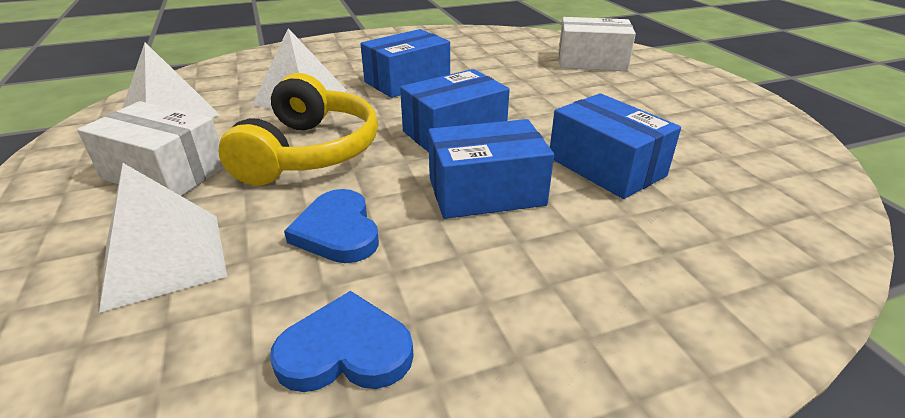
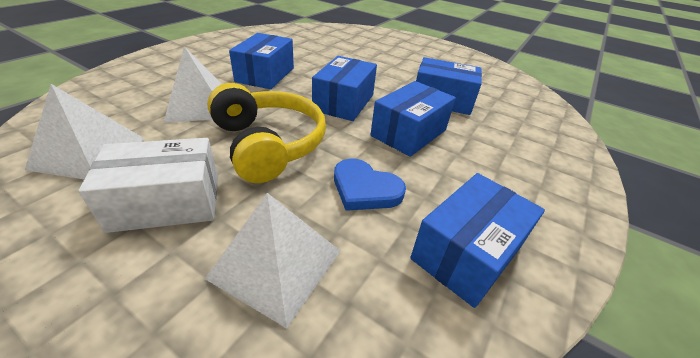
camera: 40 degrees left, 5 degrees up
blue heart [270,291,414,392] -> blue box [410,173,545,308]
white box [558,17,636,71] -> none

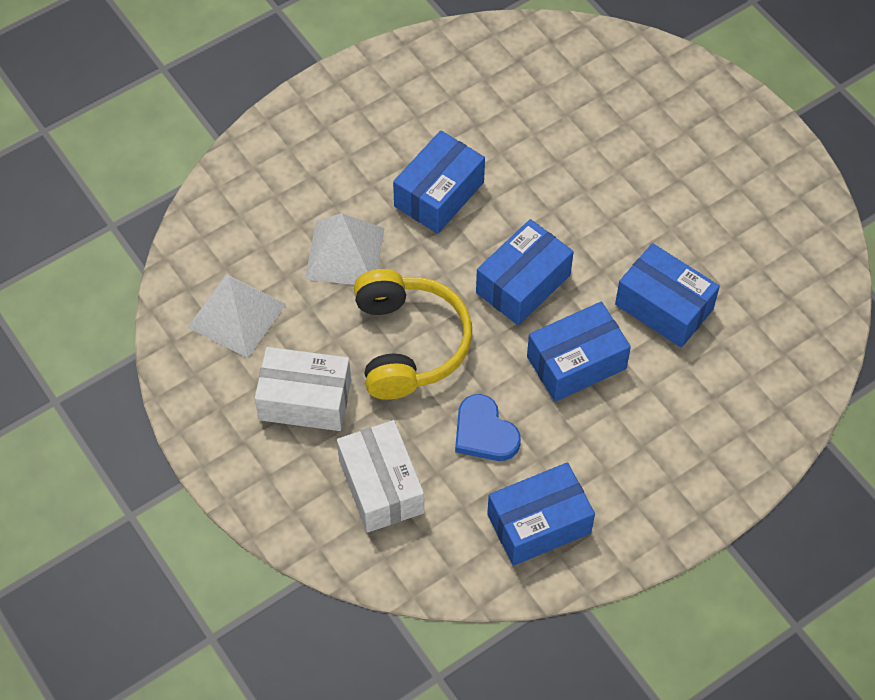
camera: 25 degrees right, 20 degrees up
white pyramid [205,193,340,328] -> white box [337,420,424,533]

